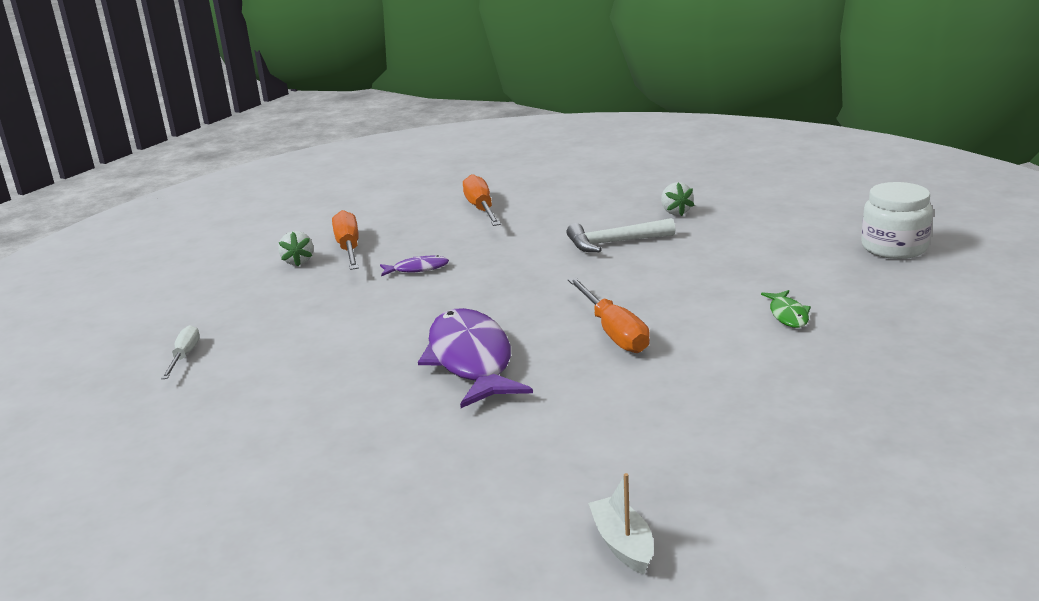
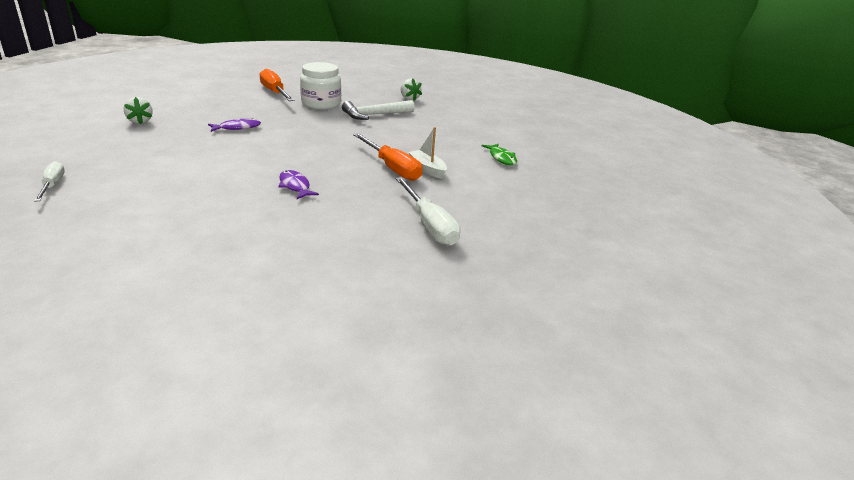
camera: 20 degrees left, 5 degrees up
orange screwdriver [332,210,359,270] -> none
purple fish [418,308,533,408] -> purple fish [278,170,319,199], size x0.45
white boat [588,473,654,575] -> white boat moved to [409,127,447,179]
white jar [861,182,933,259] -> white jar moved to [300,62,341,109]
none -> white screwdriver [396,177,461,246]

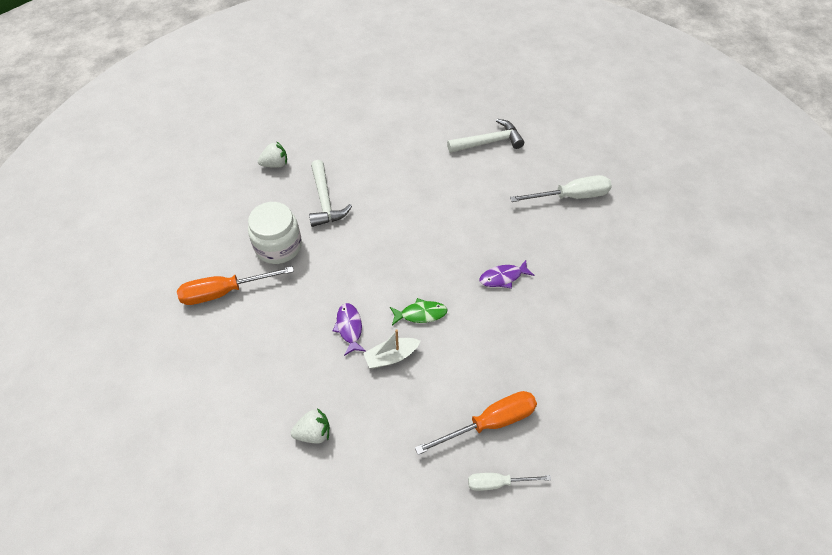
camera: 75 degrees left, 25 degrees up
orange screwdriver [353,133,422,181] -> orange screwdriver moved to [415,391,537,455]
white boat [409,127,447,179] -> white boat moved to [363,329,421,368]
green fish [482,144,517,165] -> green fish moved to [390,298,448,325]
none -> white hammer [447,119,524,153]

